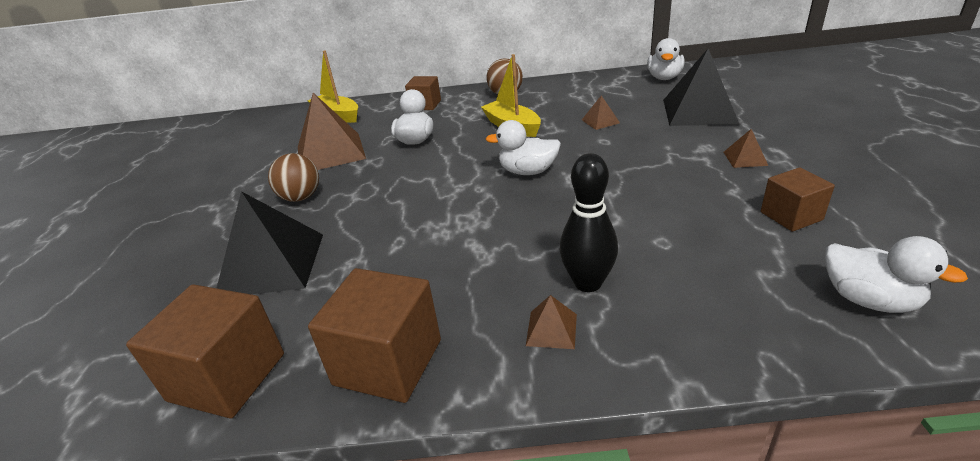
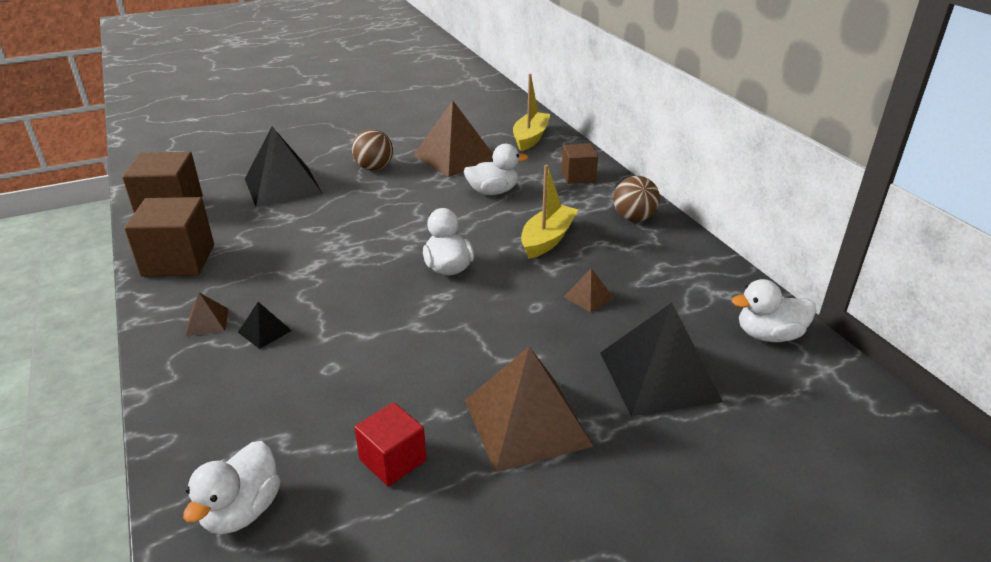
camera: 65 degrees right, 0 degrees up
black bowling pin [560,153,618,292] -> black pyramid [238,302,292,349]
brown pyramid [723,129,768,168] -> brown pyramid [465,346,593,472], size x2.28
brown cube [761,167,835,232] -> red cube [354,402,426,487]

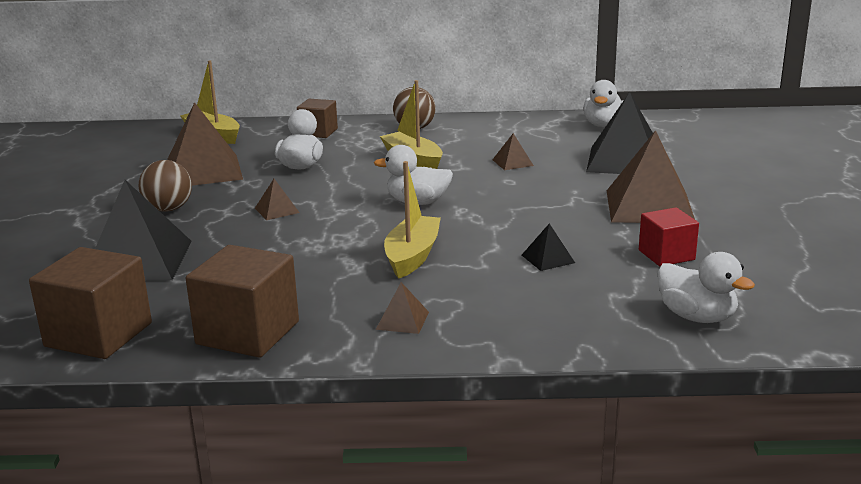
camera: 65 degrees left, 10 degrees down
black pyramid [238,302,292,349] -> black pyramid moved to [522,224,575,271]
none -> brown pyramid [255,179,300,220]
none -> yellow boat [384,161,441,279]

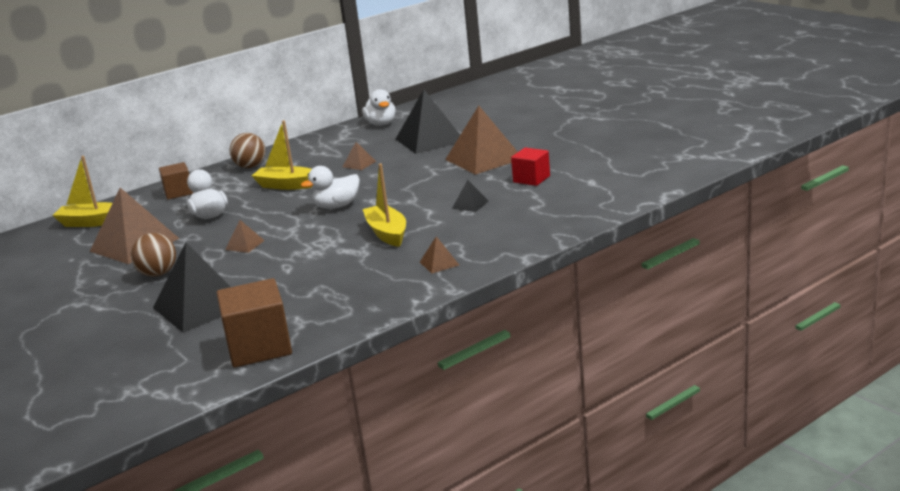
camera: 35 degrees left, 0 degrees up
brown cube [186,245,299,358] -> none
white duck [657,252,755,323] -> none

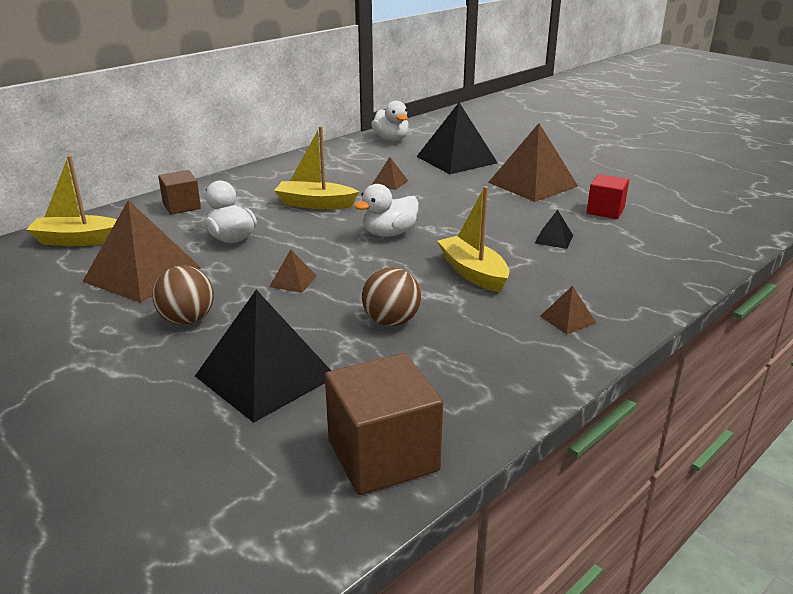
camera: 10 degrees left, 5 degrees up
brown ball [229,133,266,168] -> brown ball moved to [362,267,421,326]

